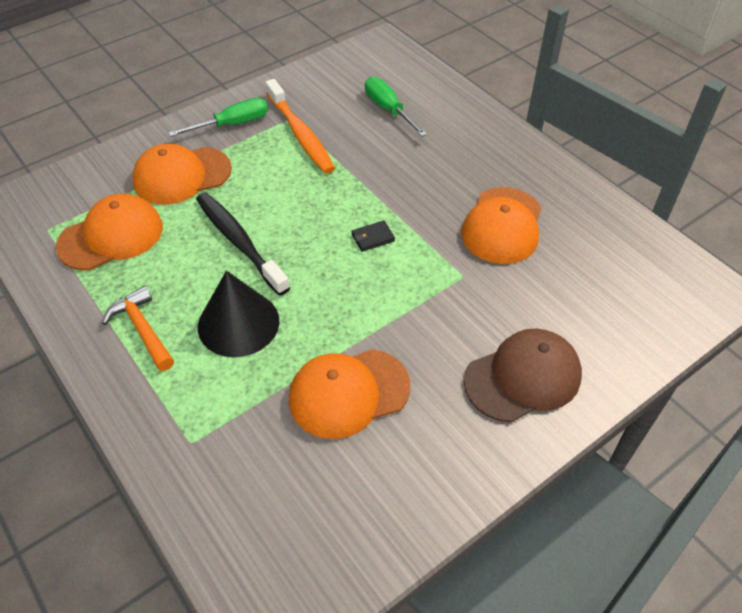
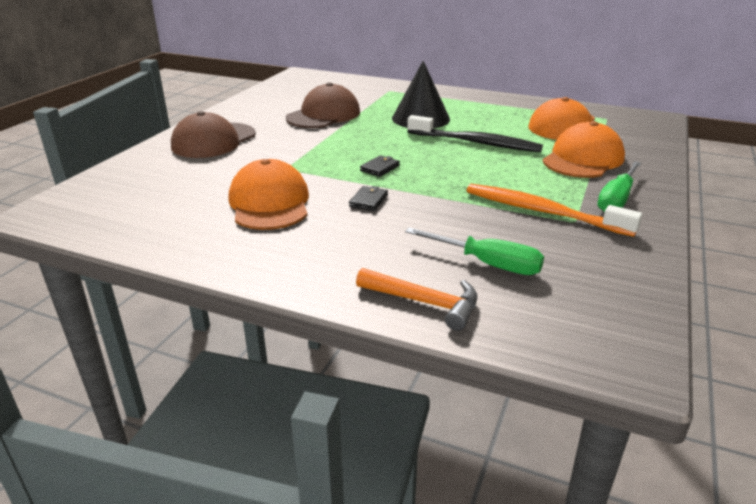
camera: 150 degrees right, 20 degrees down
orange hammer [102,286,174,371] -> orange hammer moved to [356,268,477,331]
orange cap [289,349,410,439] -> brown cap [286,83,360,128]
none -> black wallet [349,186,388,211]

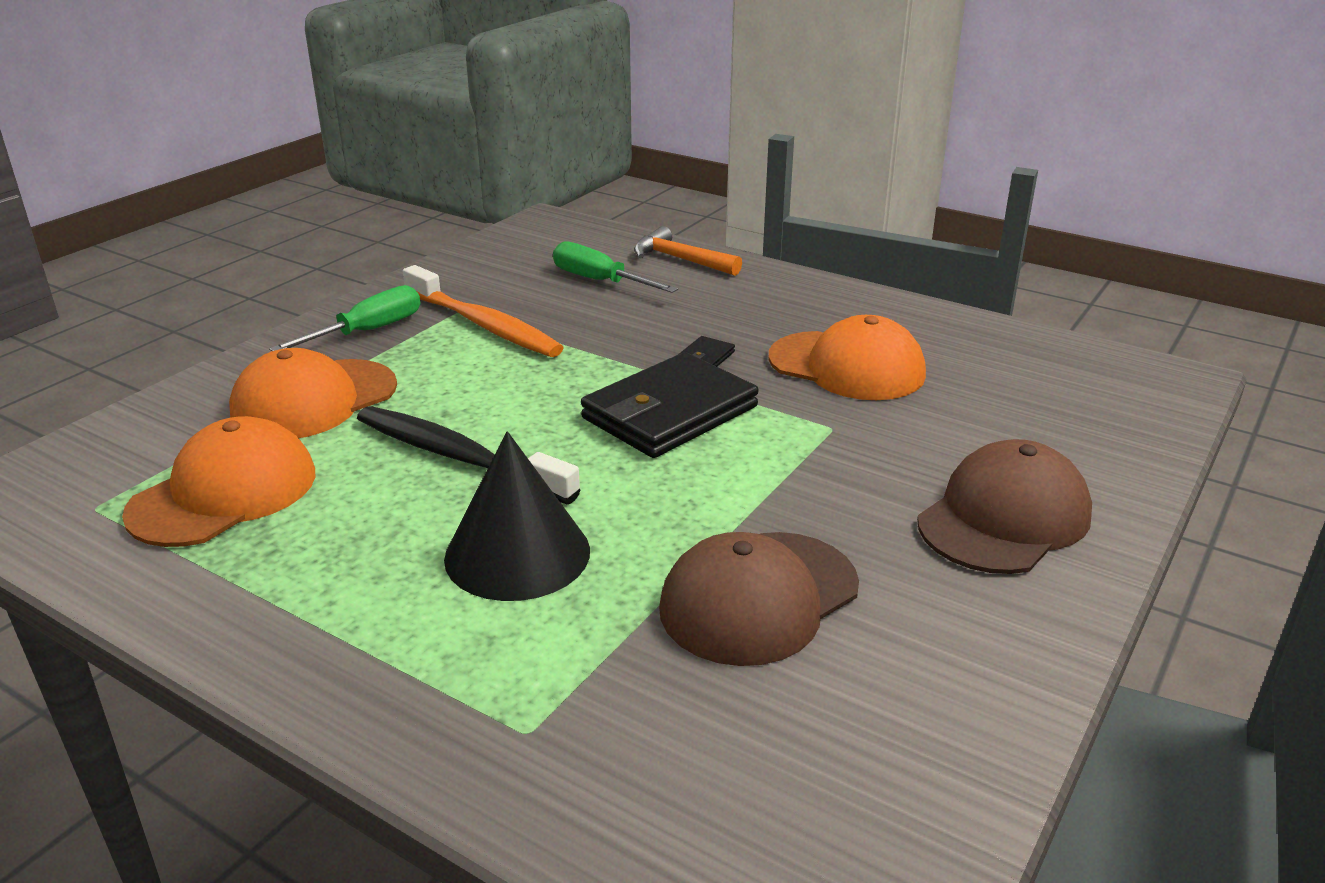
camera: 170 degrees left, 0 degrees up
orange cap [229,159,309,230] -> orange cap turned 60 degrees counterclockwise [768,315,926,400]
black wallet [360,155,400,177] -> black wallet [581,352,759,458], size x2.49

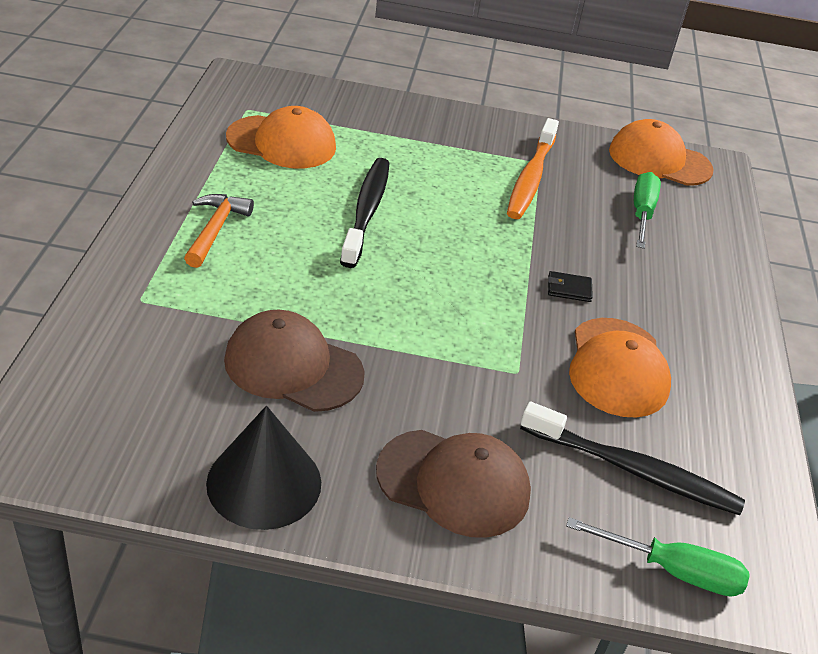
camera: 60 degrees right, 10 degrees up
orange cap [229,348,397,438] -> orange cap moved to [609,119,713,186]
green screwdriver [269,285,420,351] -> green screwdriver moved to [566,517,750,597]
black cone [444,431,590,601] -> black cone moved to [206,406,321,530]
black wallet [581,352,759,458] -> none
orange hammer [634,226,742,276] -> orange hammer moved to [184,194,254,268]
none -> black toothbrush [520,402,745,515]

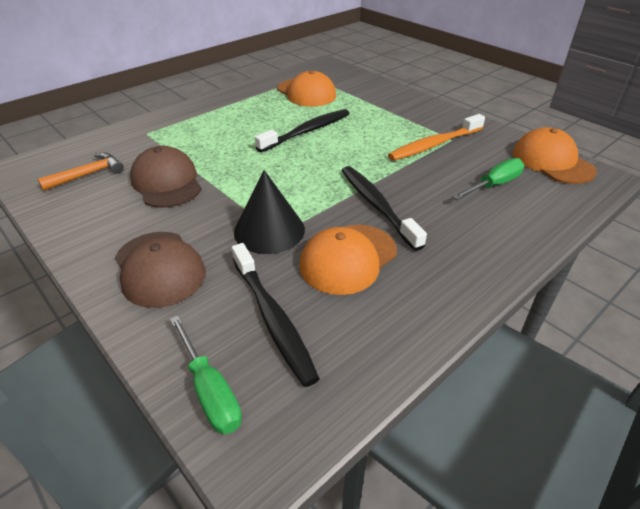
camera: 45 degrees right, 0 degrees up
orange hammer [184,194,254,268] -> orange hammer moved to [38,153,124,191]
black cone [206,406,321,530] -> black cone moved to [234,170,305,254]
black wallet [548,271,593,302] -> black toothbrush [342,166,427,251]

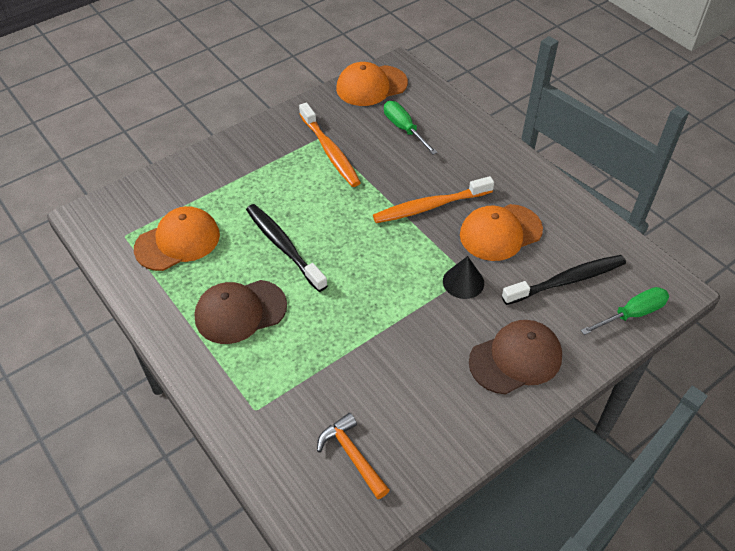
camera: 85 degrees left, 10 degrees up
brown cap [130,146,202,208] -> brown cap moved to [195,280,287,344]
black cone [234,170,305,254] -> black cone [443,256,484,299], size x0.65
orange cap [299,225,397,295] -> orange cap turned 105 degrees clockwise [460,204,543,261]
black toothbrush [342,166,427,251] -> orange toothbrush [373,176,494,223]

